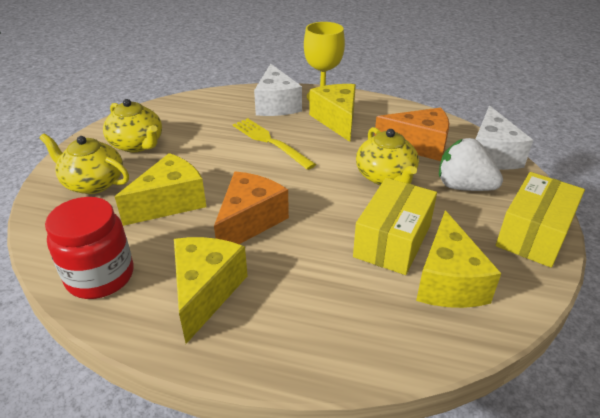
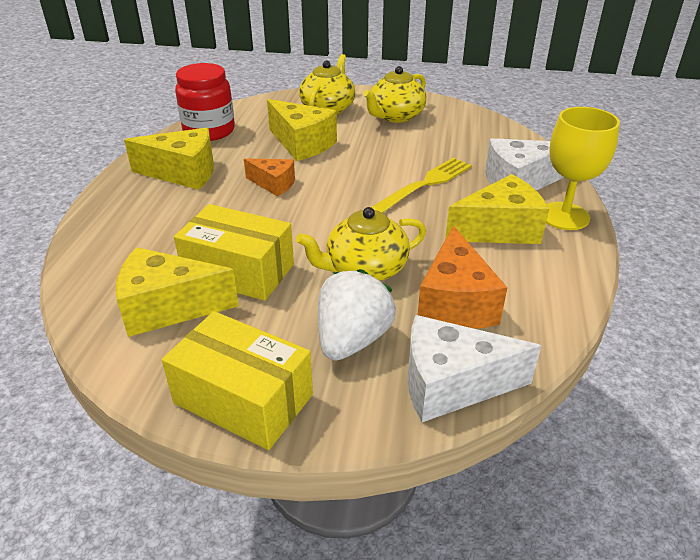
camera: 85 degrees right, 0 degrees up
orange cheese [214,171,289,244] -> orange cheese [244,158,295,197], size x0.60

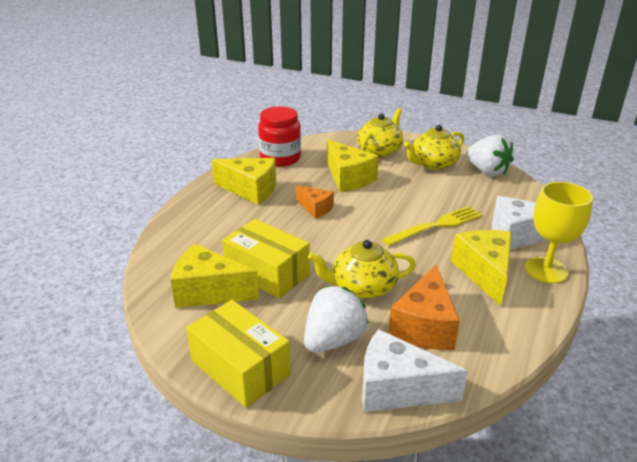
camera: 15 degrees right, 5 degrees down
yellow cheese [445,174,549,244] -> yellow cheese turned 90 degrees counterclockwise [451,230,512,306]
none -> white strawberry [466,134,514,176]

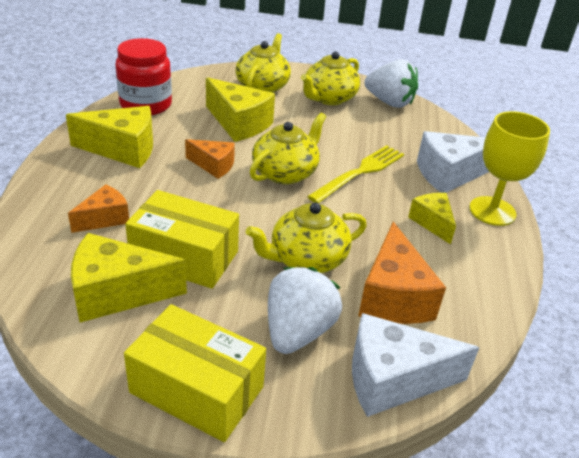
camera: 20 degrees left, 5 degrees up
yellow cheese [451,230,512,306] -> yellow cheese [408,193,456,244], size x0.60
none -> orange cheese [68,184,129,233]
none -> yellow teapot [250,113,326,185]

